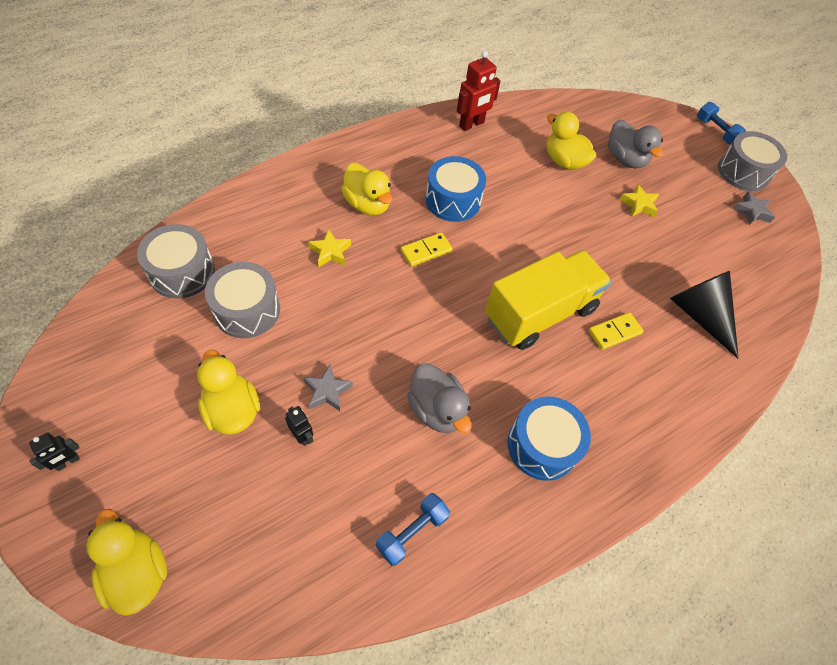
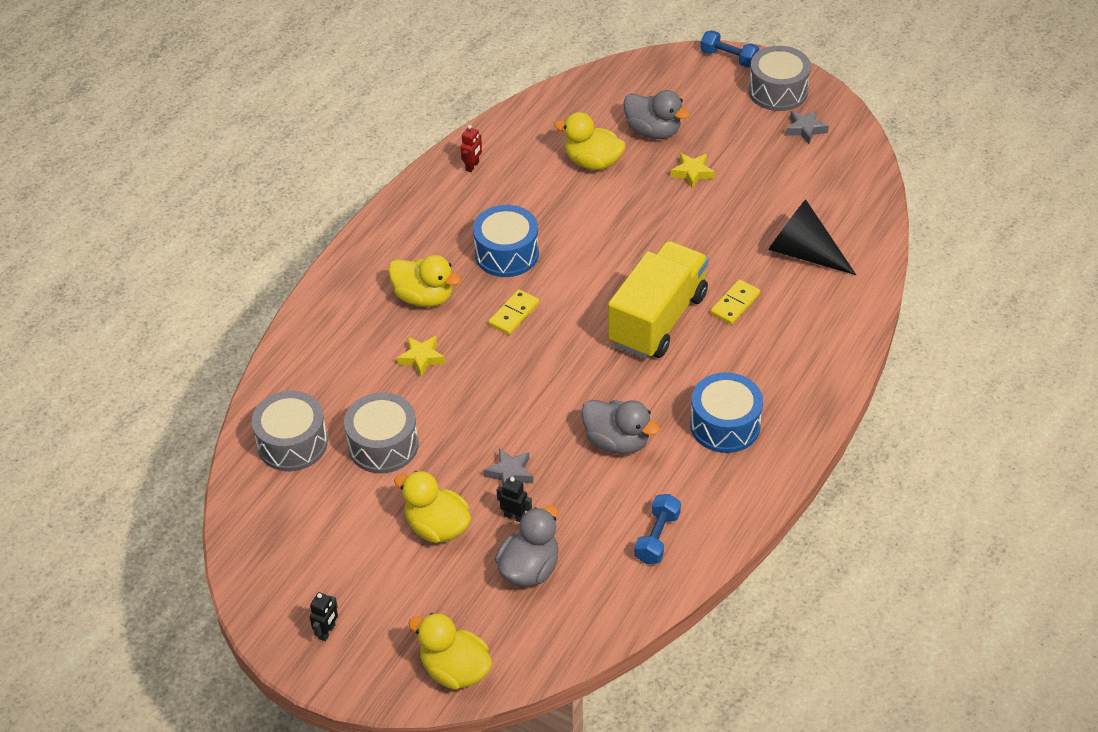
camera: 20 degrees left, 10 degrees down
red robot [457,51,501,131] -> red robot [460,125,482,172], size x0.56
none -> grey duck [495,505,558,587]

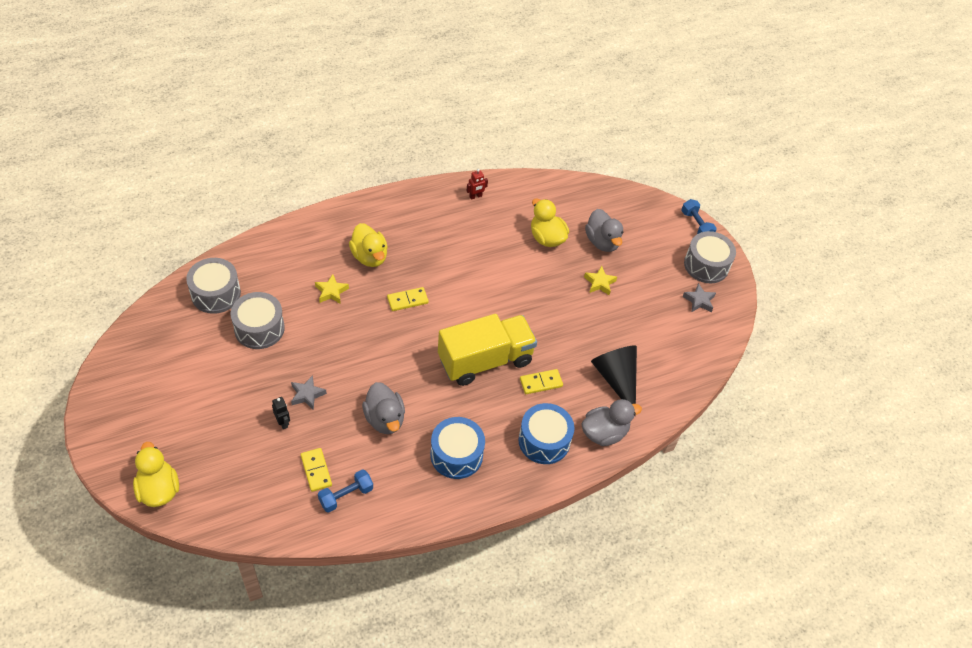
camera: 30 degrees right, 5 degrees up
black robot [310,592,338,641] -> none
yellow duck [394,471,471,543] -> none
blue drum [473,205,539,277] -> blue drum moved to [518,403,575,464]
grey duck [495,505,558,587] -> grey duck moved to [581,399,642,446]
none -> yellow domino [301,448,332,492]

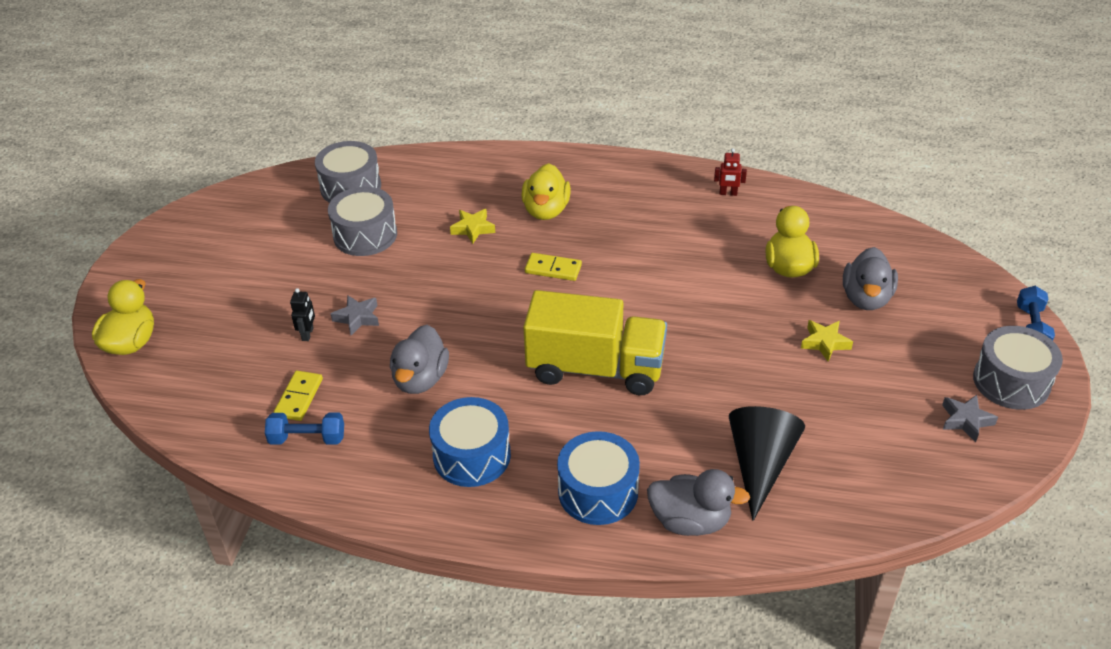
camera: 40 degrees right, 10 degrees down
yellow domino [520,369,563,394] -> none

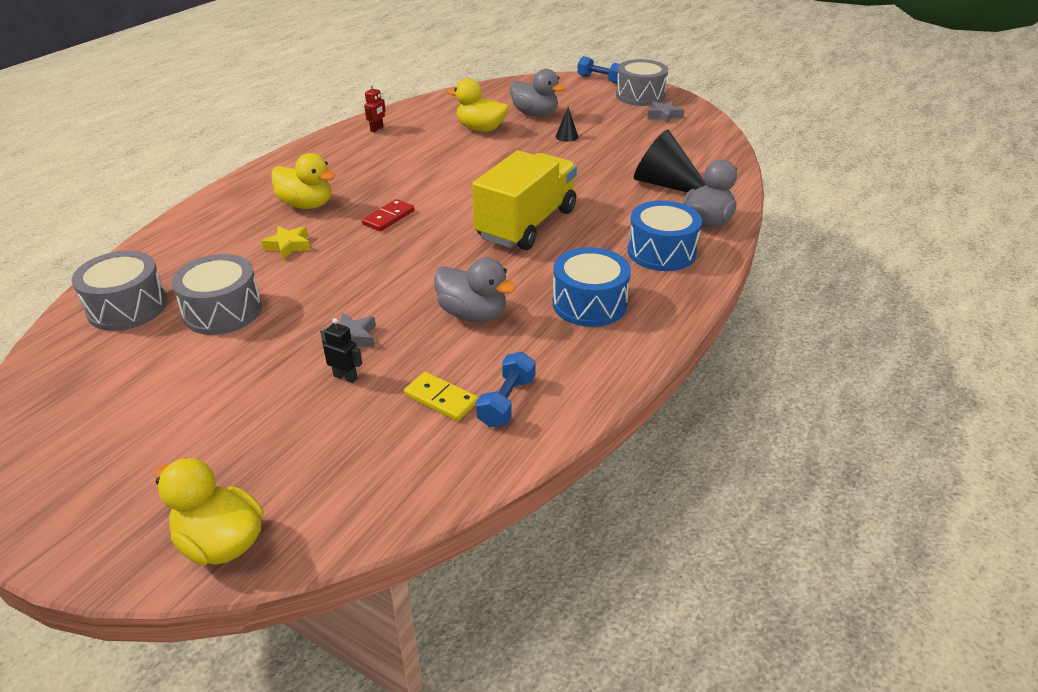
camera: 70 degrees left, 5 degrees down
yellow domino [525,253,582,281] -> red domino [362,199,415,231]
yellow star [801,320,853,362] -> black cone [555,107,578,142]

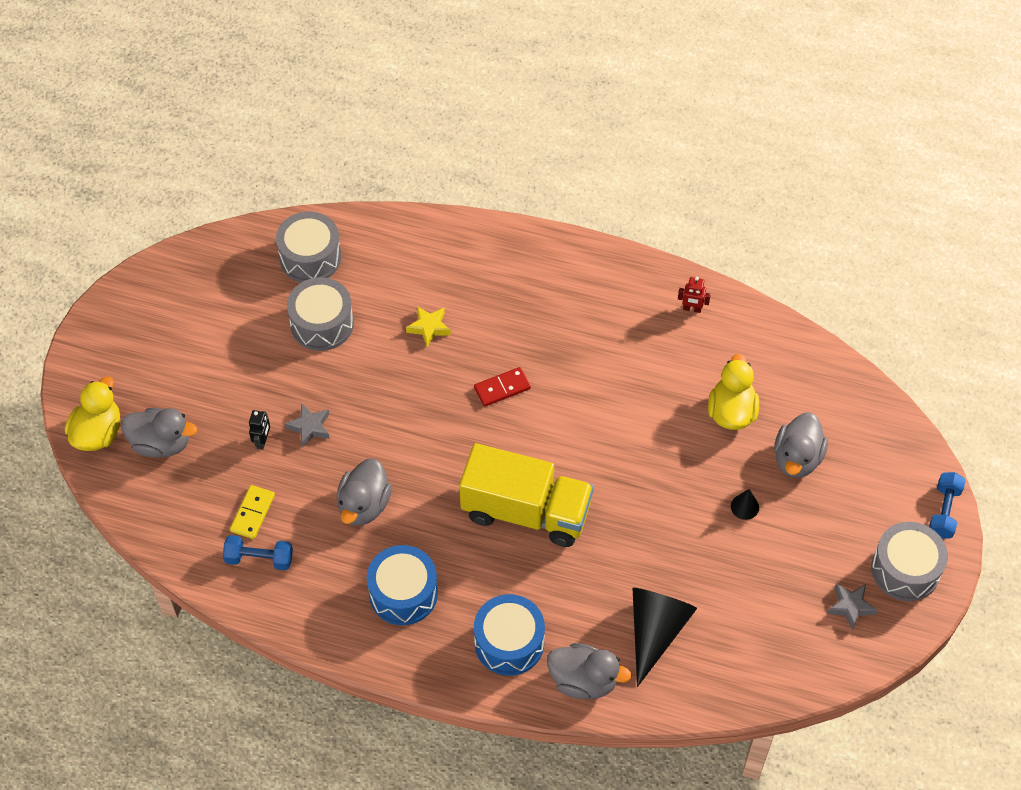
camera: 75 degrees right, 20 degrees up
yellow duck [271,153,335,209] -> none
red domino [362,199,415,231] -> red domino turned 45 degrees counterclockwise [474,367,531,407]
none -> grey duck [121,408,197,457]

